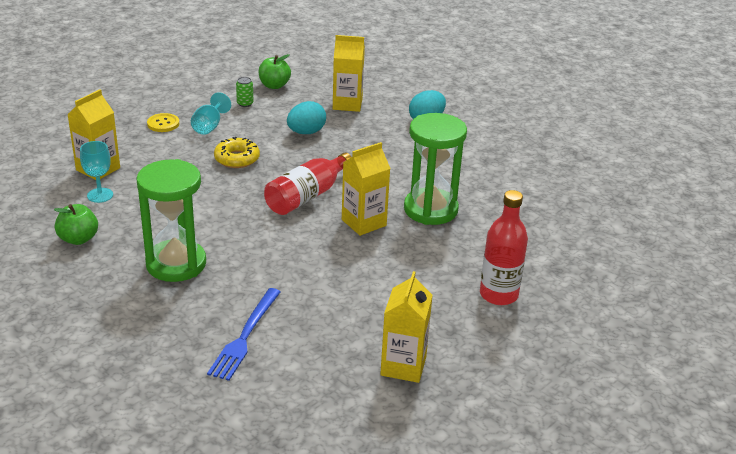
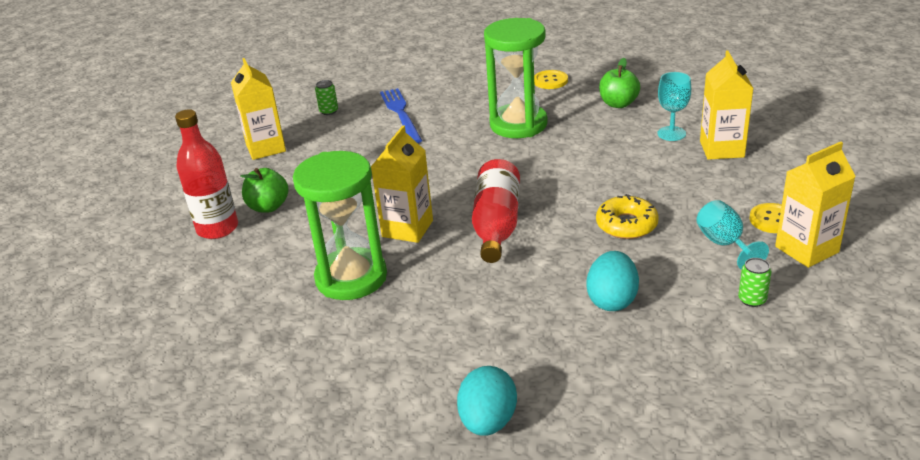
camera: 150 degrees right, 0 degrees up
green apple [258,54,291,89] -> green apple moved to [240,168,289,213]
yellow carton [333,35,365,112] -> yellow carton moved to [775,142,856,268]
none -> green can [315,80,338,115]
none -> yellow button [534,70,568,89]

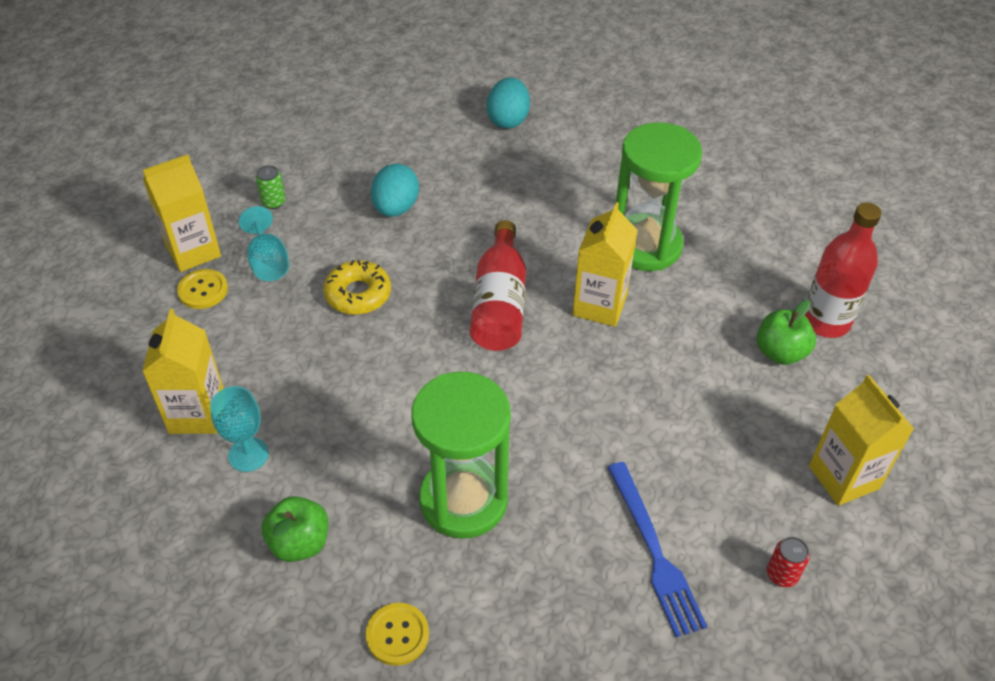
camera: 175 degrees right, 15 degrees up
green can [315,80,338,115] -> red can [767,537,810,587]

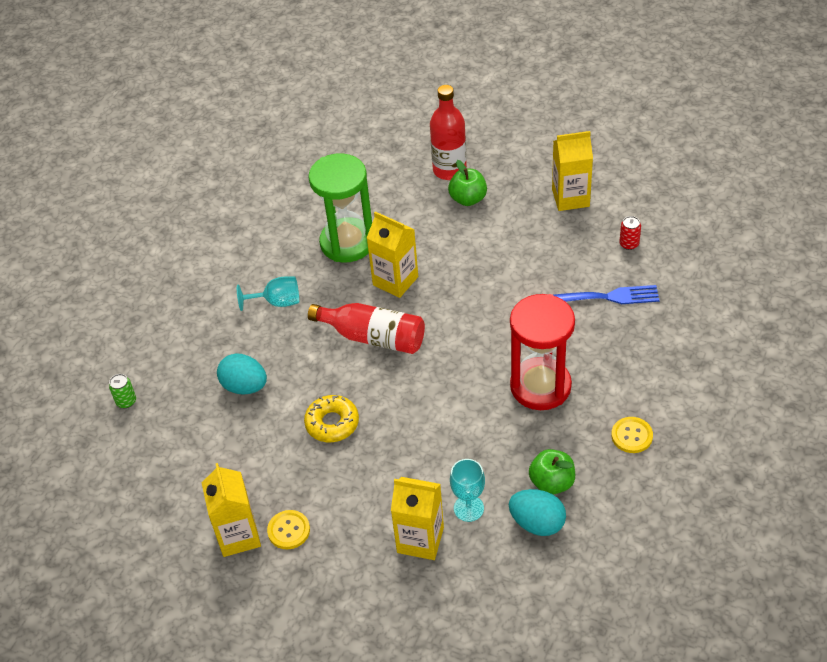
camera: 70 degrees left, 0 degrees up
turquoise goblet [239,206,289,281] -> turquoise goblet moved to [237,276,299,311]
green can [256,165,286,209] -> green can moved to [109,374,136,408]
green hourglass [411,372,511,539] -> red hourglass [510,294,575,410]
turquoise egg [487,77,530,129] -> turquoise egg moved to [509,489,566,536]

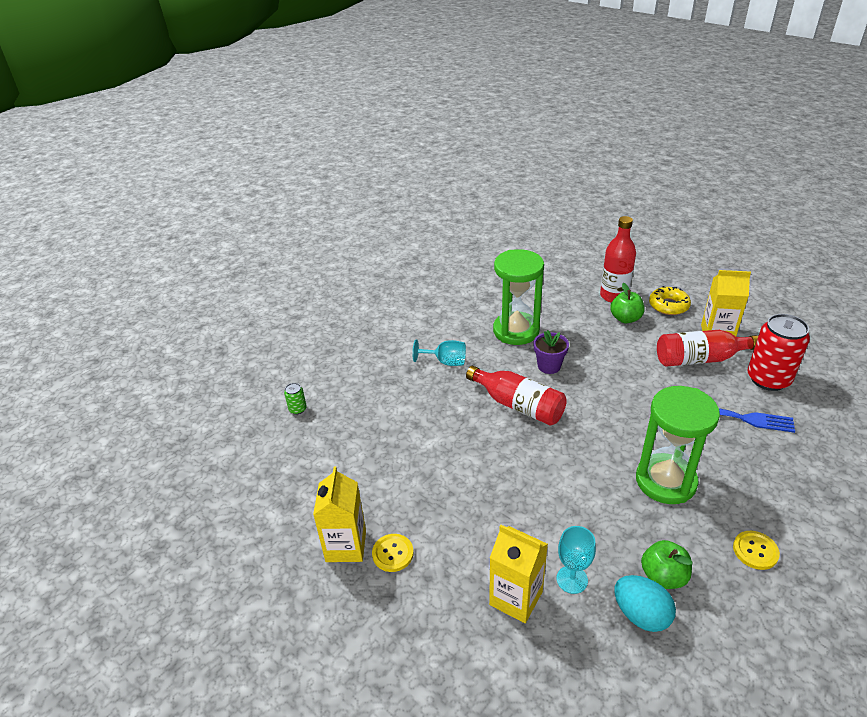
camera: 15 degrees right, 10 degrees down
turquoise egg [217,354,267,395] -> none
yellow donut [304,395,359,442] -> yellow donut moved to [649,286,691,315]
yellow carton [367,212,418,298] -> purple flower pot [534,330,569,374]
red hourglass [510,294,575,410] -> green hourglass [636,386,720,504]
red can [619,216,641,250] -> red can [747,314,810,391], size x2.36
none -> red bottle [657,330,758,367]

